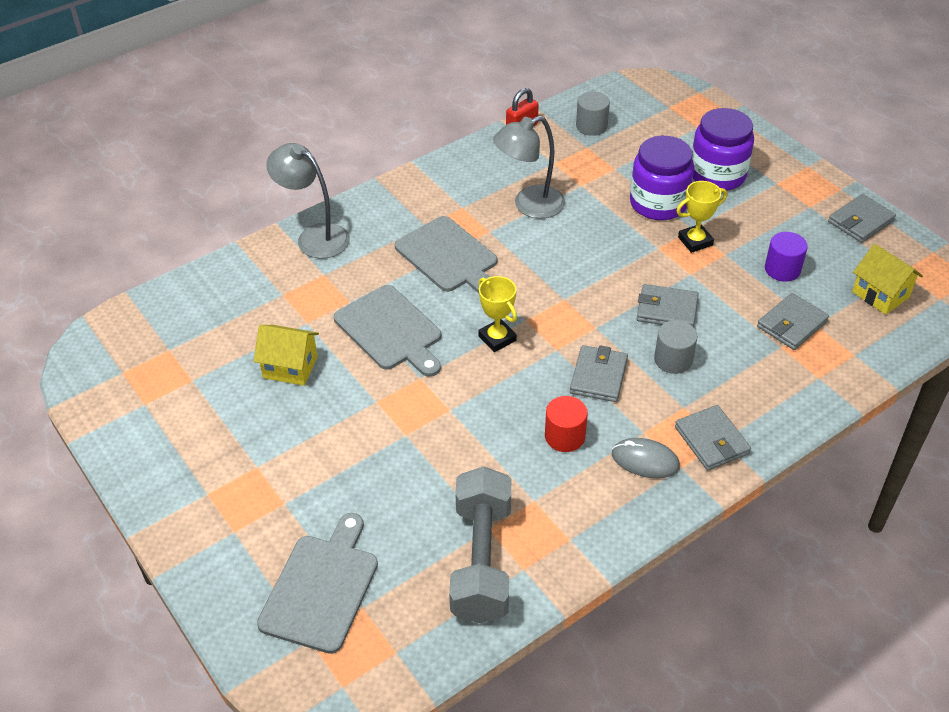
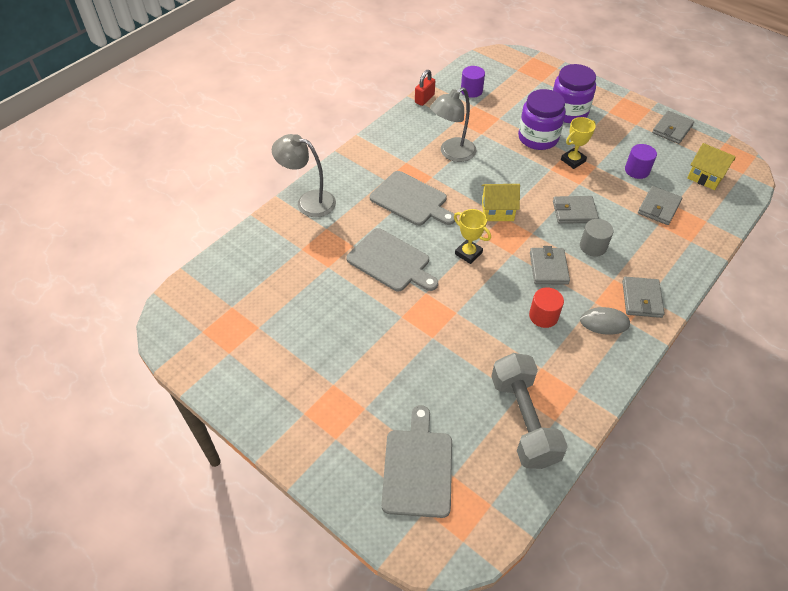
camera: 15 degrees left, 5 degrees up
yellow house [254,325,319,386] -> yellow house moved to [481,184,520,221]
grey cylinder [576,92,610,136] -> purple cylinder [461,66,485,98]
grey wallet [675,405,751,470] -> grey wallet turned 45 degrees clockwise [622,277,665,318]

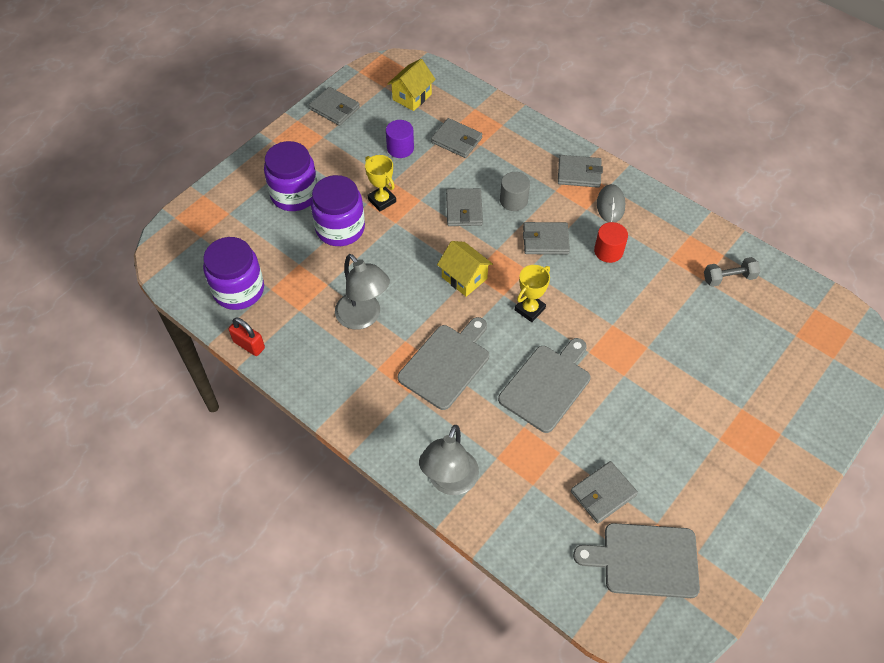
camera: 90 degrees left, 5 degrees up
grey cutting board [381,405,452,518] -> grey cutting board moved to [573,523,700,598]
purple cylinder [461,66,485,98] -> purple jar [203,237,264,310]
yellow house [481,184,520,221] -> yellow house turned 45 degrees counterclockwise [437,241,493,297]
grey dumbbell [491,353,568,469] -> grey dumbbell [704,257,760,287], size x0.51
none -> grey wallet [571,461,638,524]

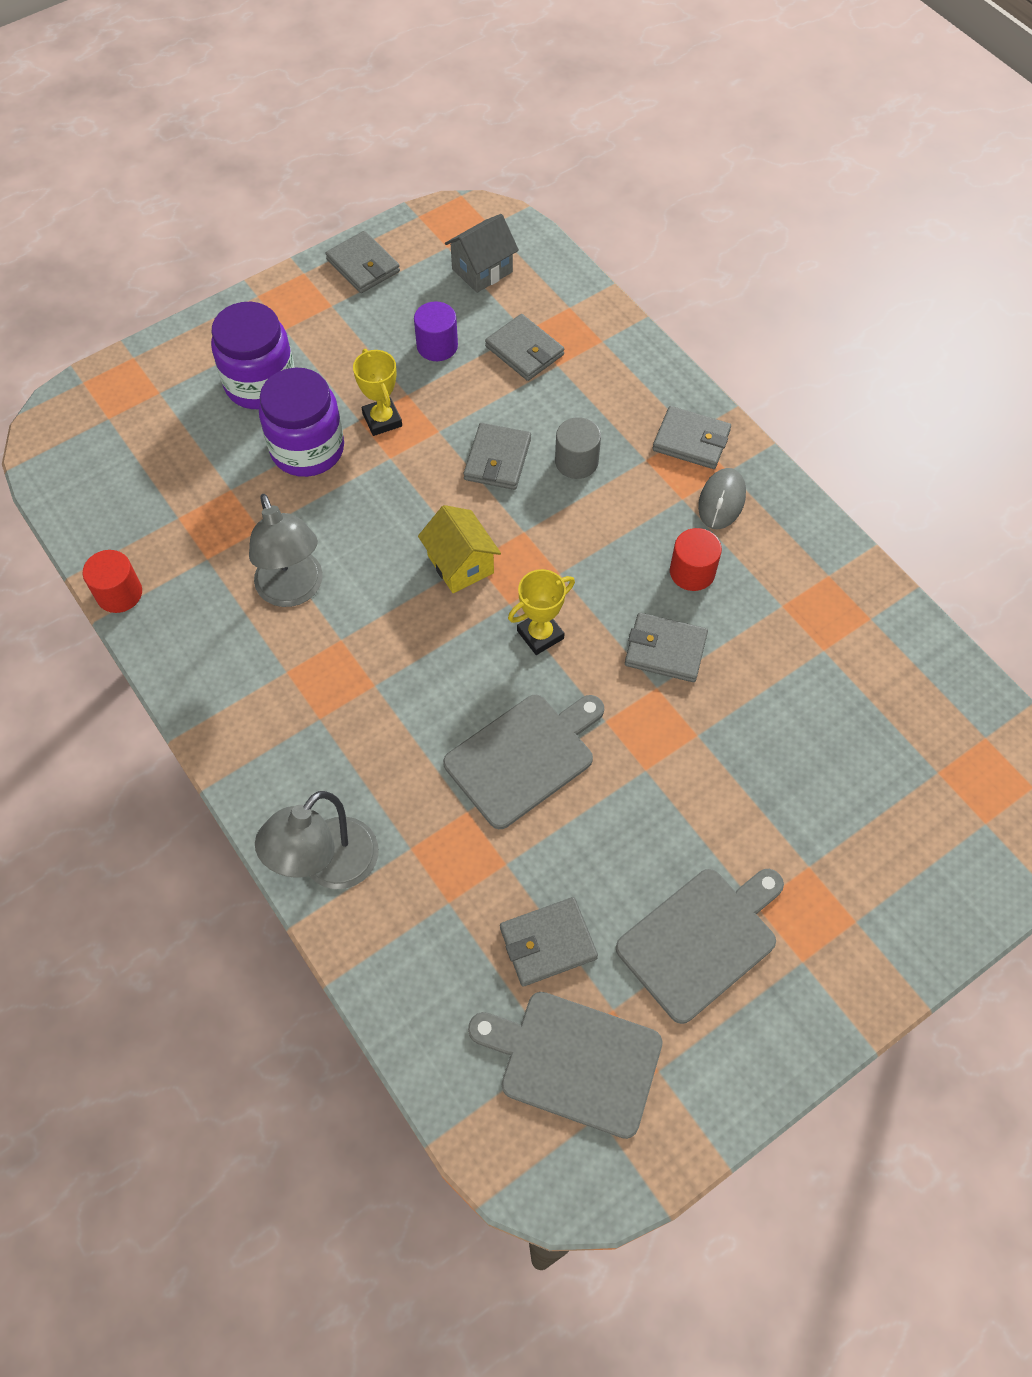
camera: 15 degrees right, 5 degrees up
purple jar [203,237,264,310] -> none
red padlock [229,317,265,356] -> red cylinder [83,550,142,613]
yellow house [388,59,436,111] -> grey house [445,214,519,293]
grey cutting board [398,317,489,410] -> grey cutting board moved to [616,869,784,1024]
grey wallet [523,222,570,255] -> grey wallet moved to [625,613,708,682]
grey dumbbell [704,257,760,287] -> none

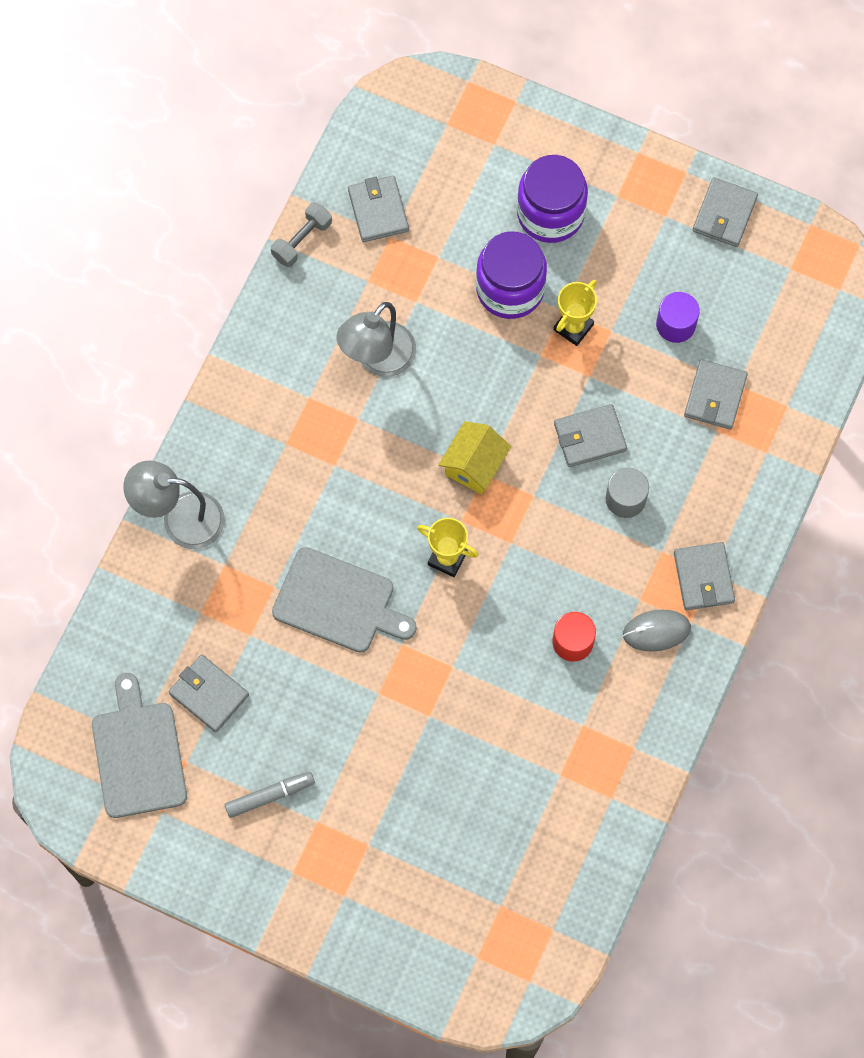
camera: 60 degrees right, 10 degrees up
red cylinder [83,550,142,613] -> grey dumbbell [271,202,332,267]
grey house [445,214,519,293] -> none
grey cutting board [616,869,784,1024] -> grey marker [224,772,315,818]
grey wallet [625,613,708,682] -> grey wallet moved to [348,175,409,242]

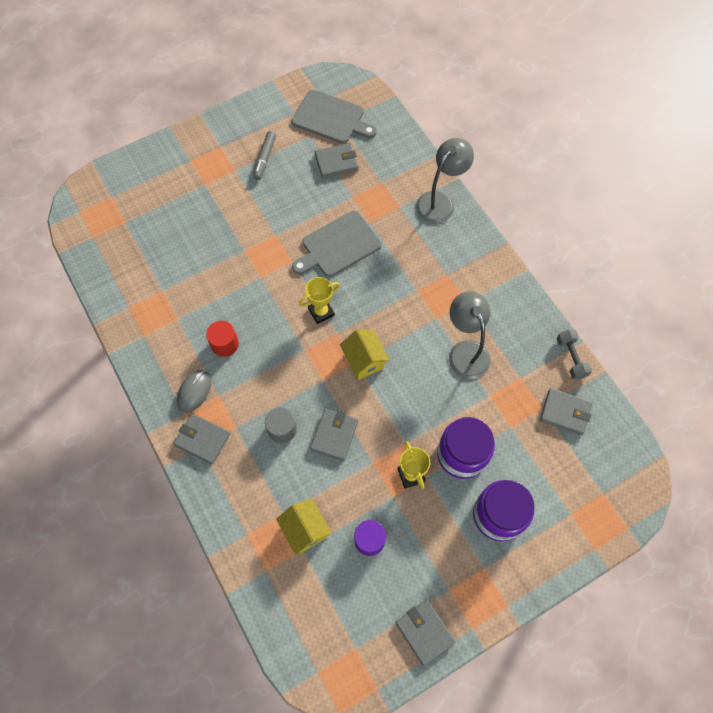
camera: 125 degrees right, 5 degrees down
grey wallet [684,359,748,429] -> yellow house [276,498,332,555]

